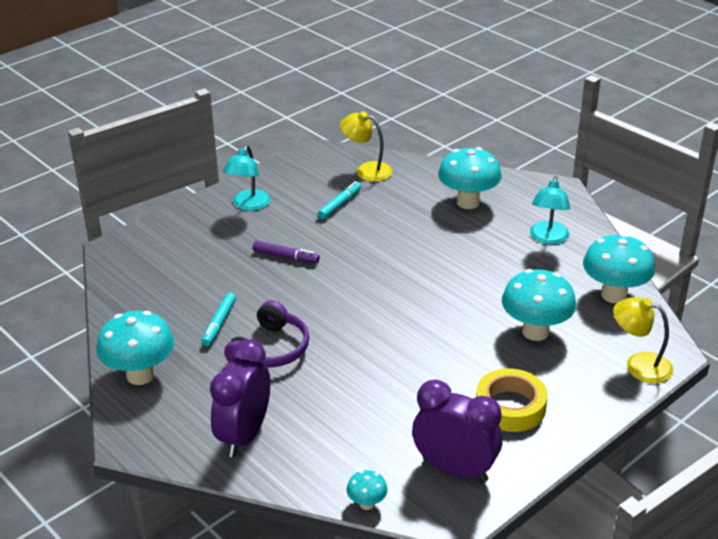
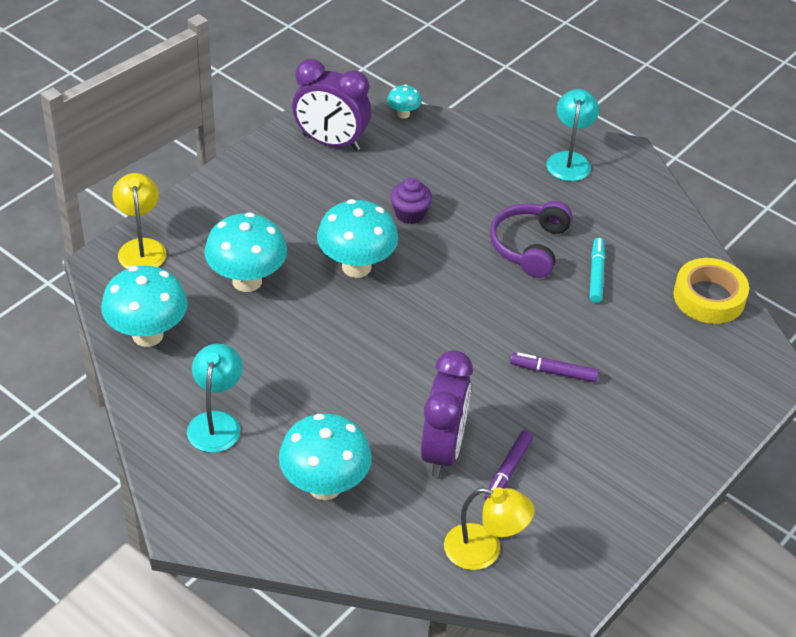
camera: 170 degrees right, 10 degrees up
turquoise mushroom [97,311,174,385] -> turquoise mushroom moved to [317,199,398,278]
purple clock [210,339,270,457] -> purple clock moved to [421,350,473,477]
turquoise lamp [223,145,271,211] -> turquoise lamp moved to [547,89,599,181]
turquoise marker [318,181,361,219] -> purple marker [484,430,533,501]
yellow tape [476,368,548,432] -> yellow tape moved to [673,258,749,324]
yellow lamp [613,297,673,383] -> yellow lamp turned 120 degrees counterclockwise [112,173,166,269]
none -> purple cupcake [390,178,432,224]

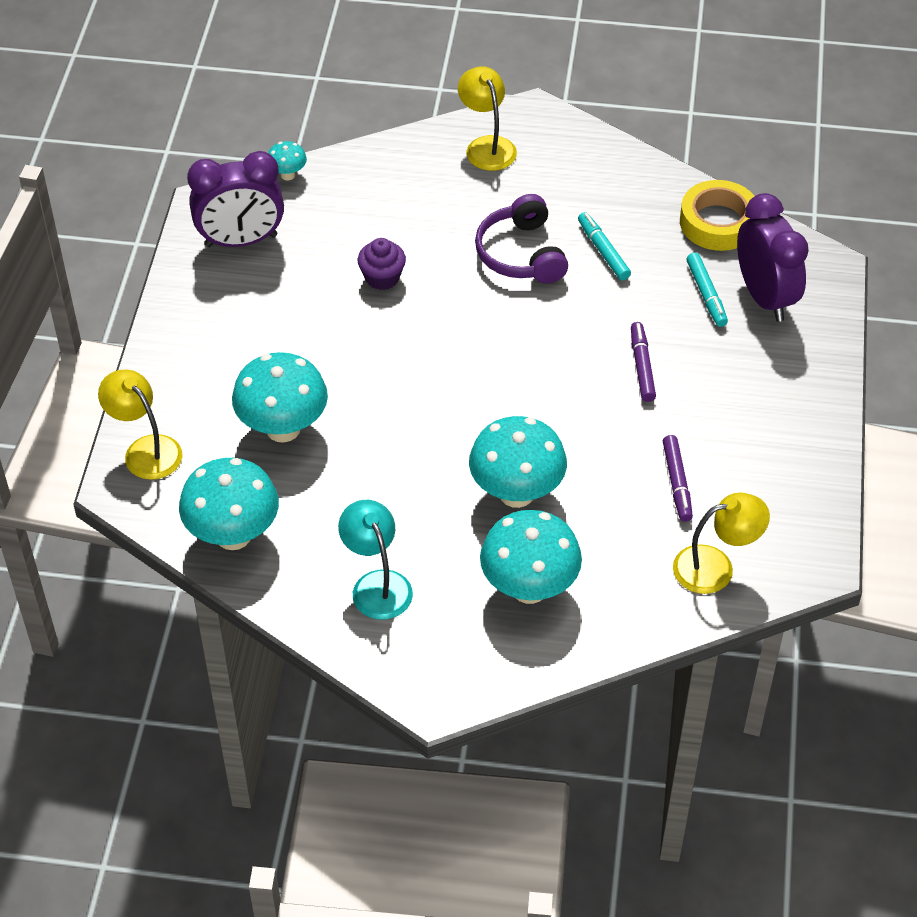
camera: 30 degrees left, 5 degrees up
turquoise mushroom [317,199,398,278] -> turquoise mushroom moved to [469,416,567,508]
purple clock [421,350,473,477] -> purple clock moved to [737,193,809,322]
purple marker [510,353,599,382] -> purple marker turned 105 degrees clockwise [631,322,656,402]
turquoise lamp [547,89,599,181] -> yellow lamp [458,66,517,171]
none -> turquoise marker [686,253,728,327]

